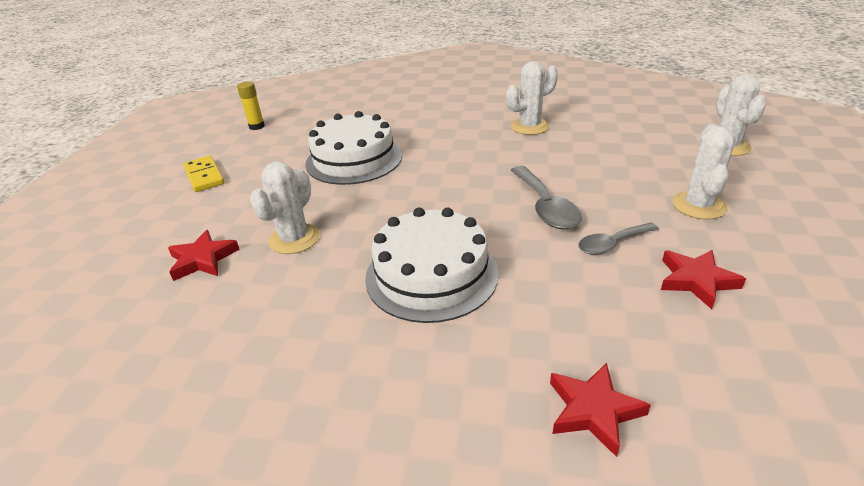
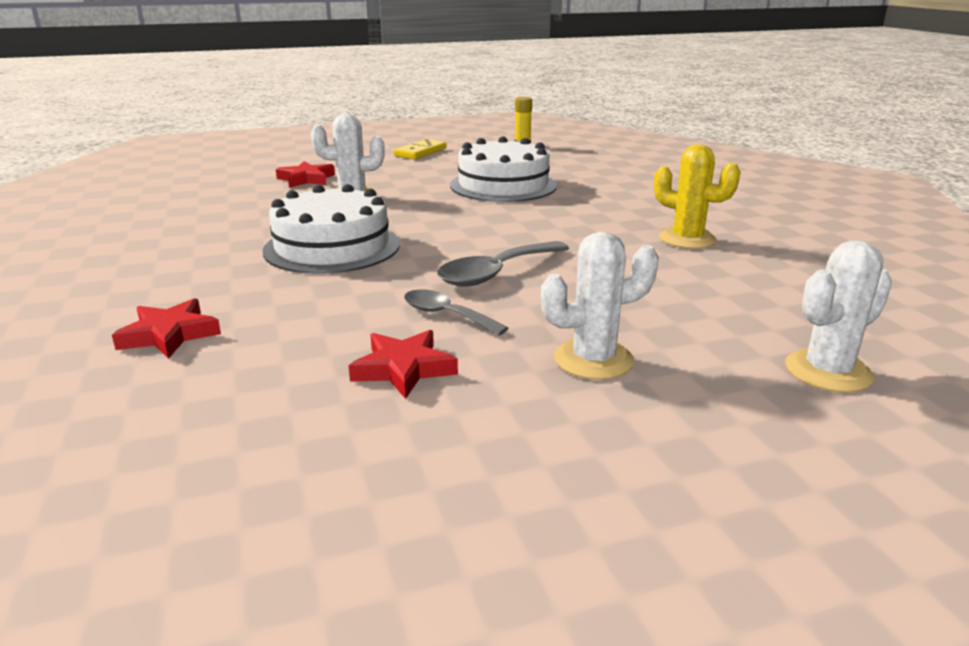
camera: 60 degrees right, 10 degrees down
white cactus [506,61,558,135] -> yellow cactus [654,144,740,249]

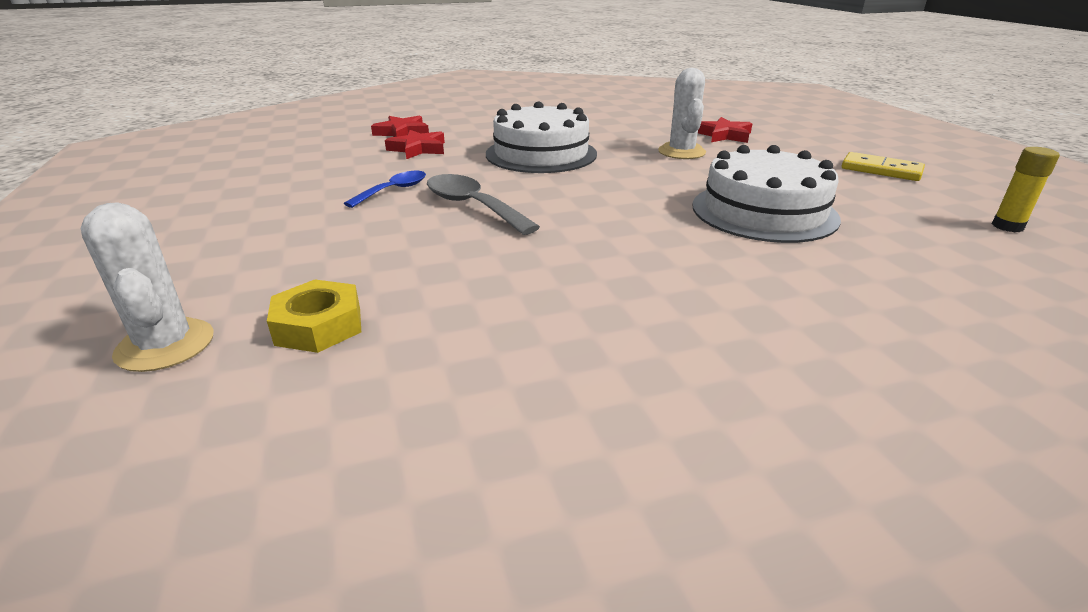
camera: 90 degrees right, 5 degrees up
red star [349,330,458,399] -> red star moved to [385,130,445,159]
grey spoon [404,289,508,335] -> blue spoon [344,171,426,208]
white cactus [541,232,659,380] -> none
yellow cactus [654,144,740,249] -> none
none -> yellow nut [267,280,361,353]

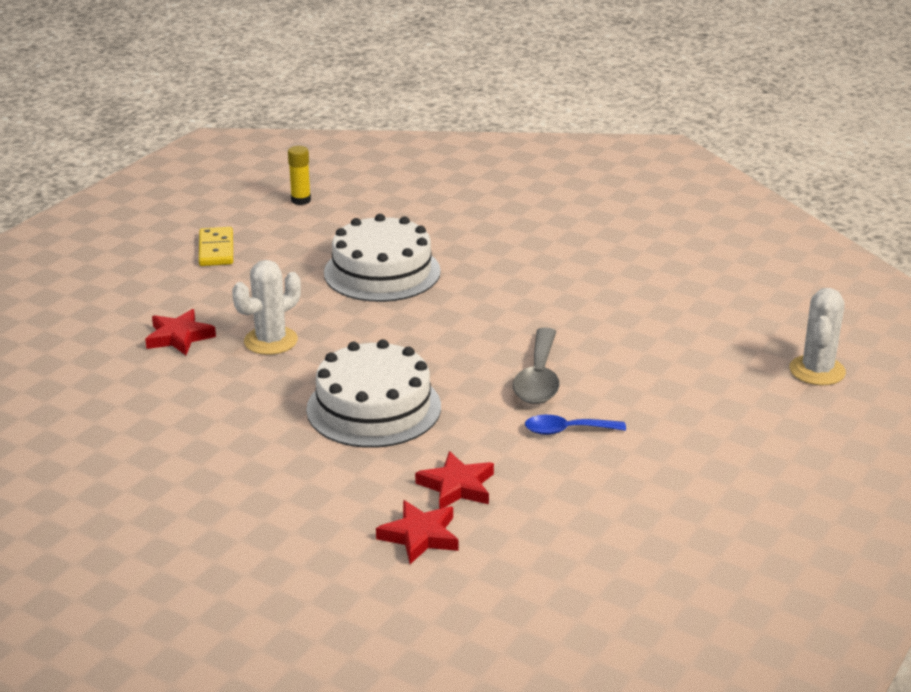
camera: 130 degrees left, 0 degrees up
yellow nut [267,280,361,353] -> none

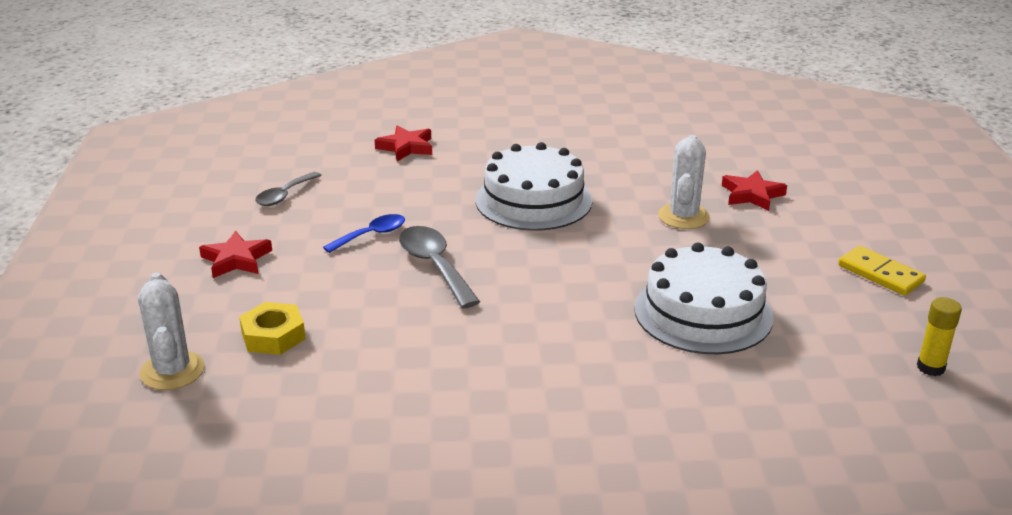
camera: 145 degrees right, 0 degrees up
red star [415,451,494,509] -> red star moved to [199,231,272,278]
none -> yellow nut [239,302,306,355]
none -> grey spoon [255,172,322,206]

